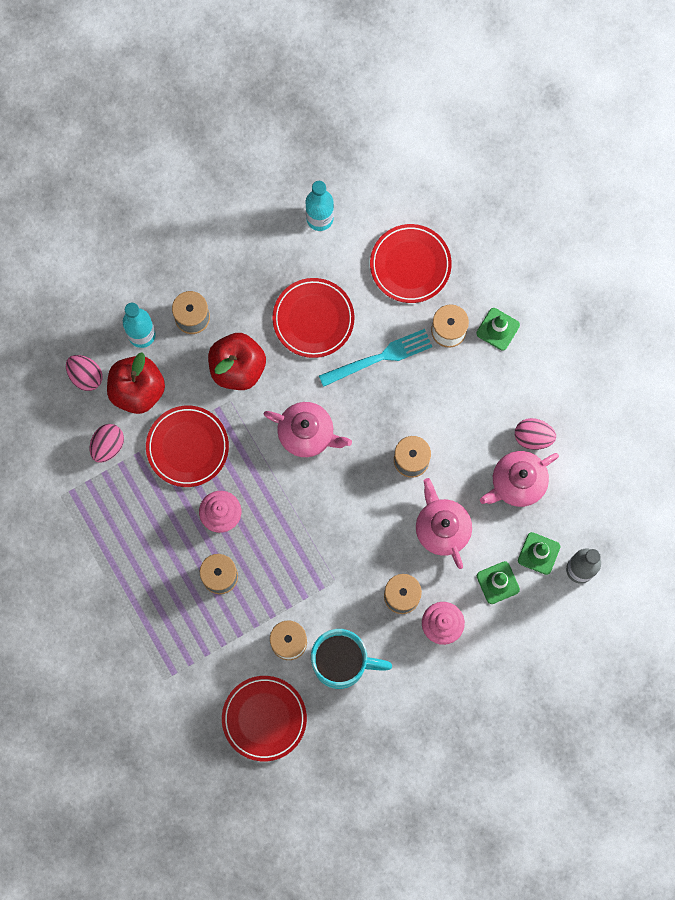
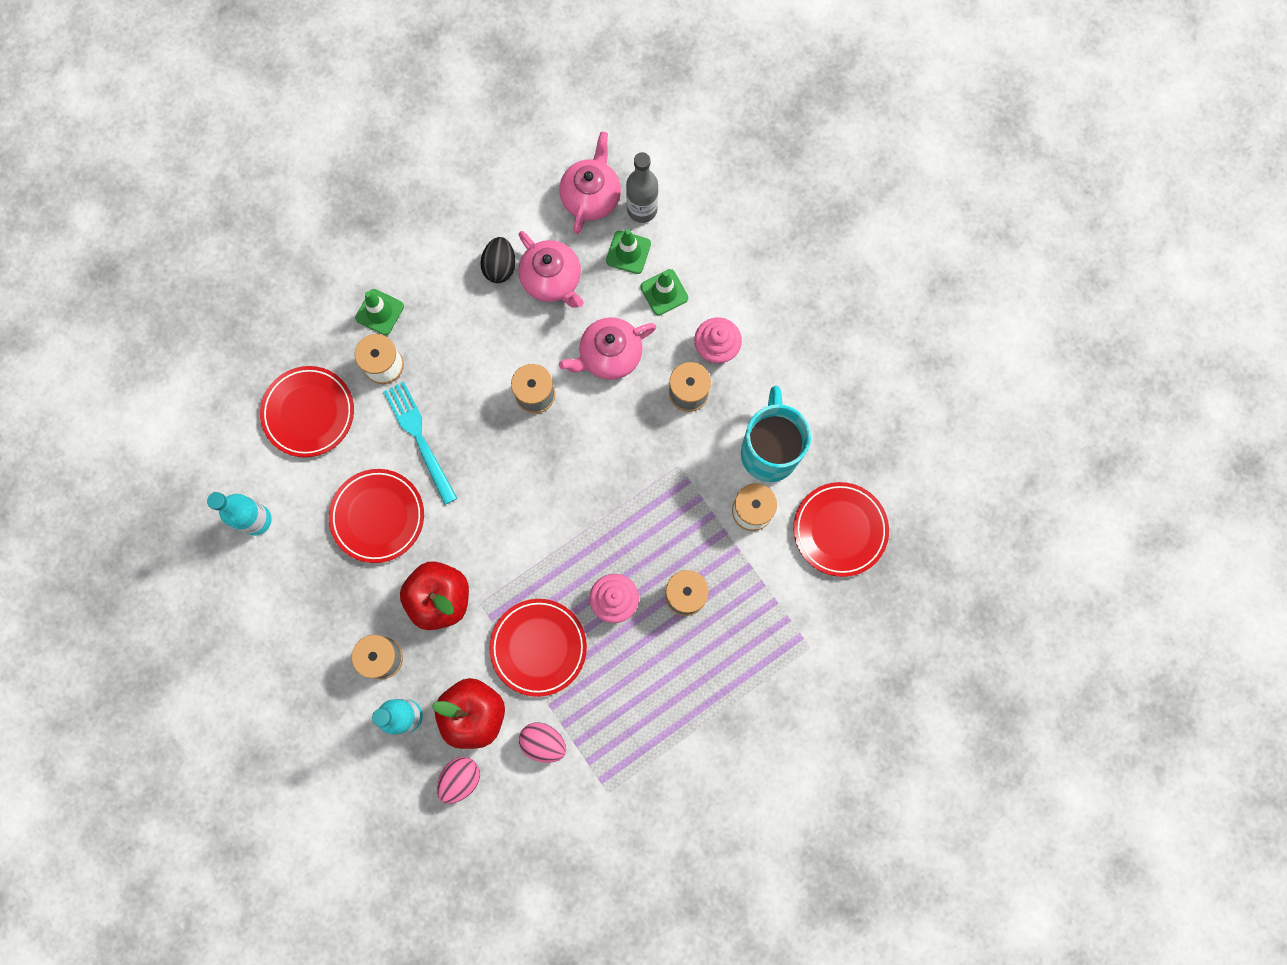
camera: 95 degrees left, 0 degrees up
pink teapot [263,402,352,457] -> pink teapot moved to [559,131,621,234]
pink egg [515,418,556,450] -> black egg [480,237,516,283]

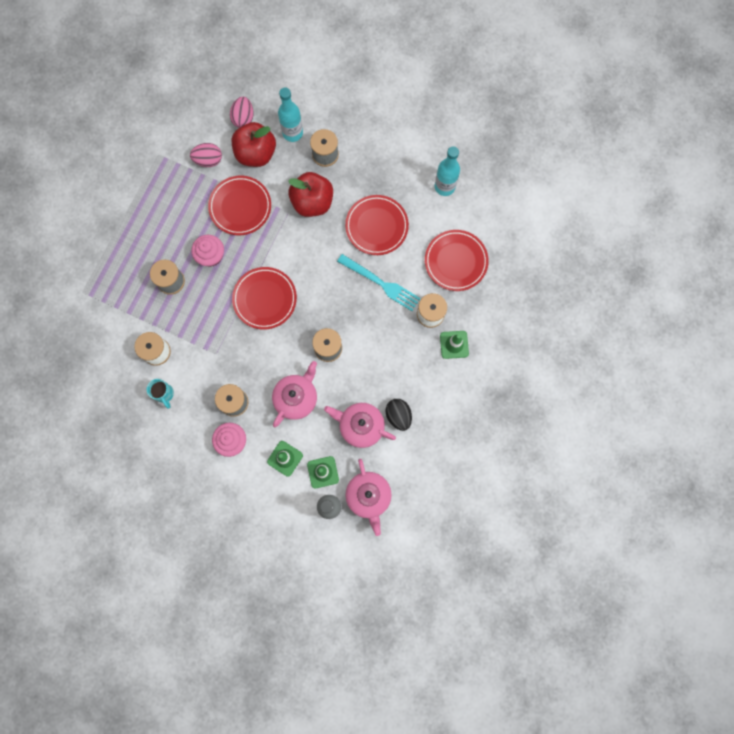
camera: 150 degrees right, 0 degrees up
turquoise mug [741,386,811,482] -> turquoise mug [146,379,174,409], size x0.48
red plate [794,482,889,577] -> red plate moved to [232,267,297,330]

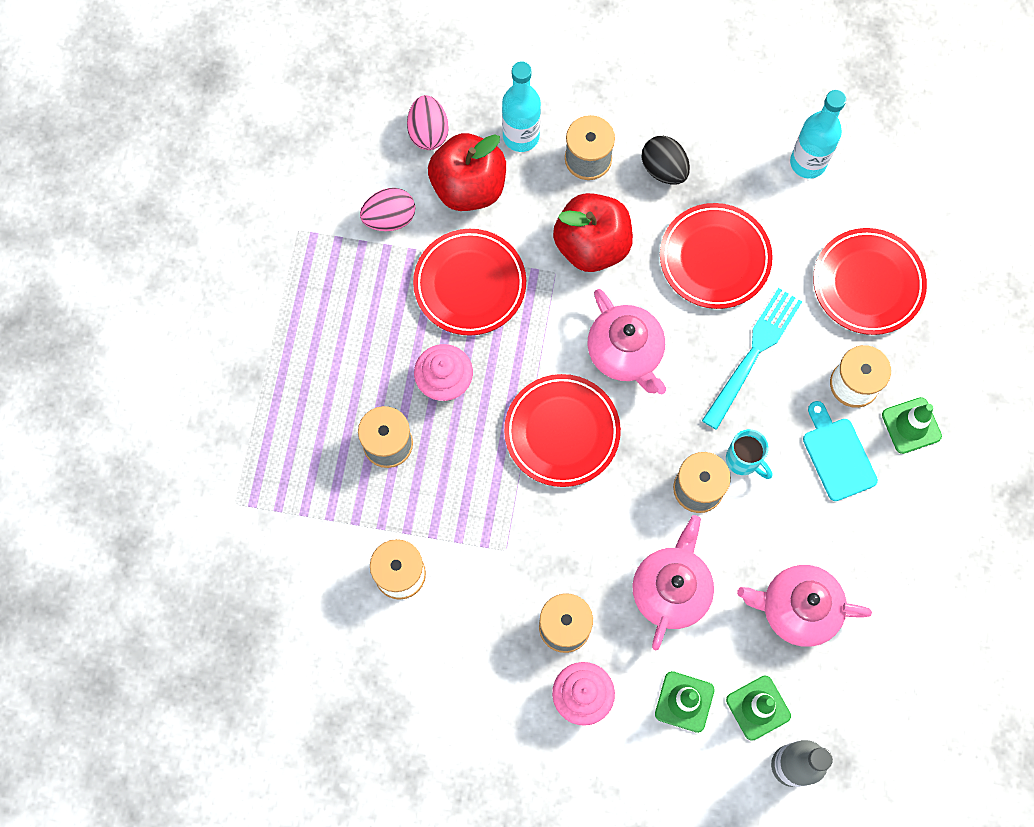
camera: 15 degrees left, 5 degrees down
turquoise mug [146,379,174,409] -> turquoise mug moved to [726,429,772,479]
turquoise fork [337,254,420,311] -> turquoise fork turned 75 degrees counterclockwise [702,288,802,430]
pink teapot [345,459,392,536] -> pink teapot moved to [587,289,666,394]
black egg [385,399,412,431] -> black egg moved to [642,136,690,185]
none -> turquoise cutting board [803,401,878,501]

